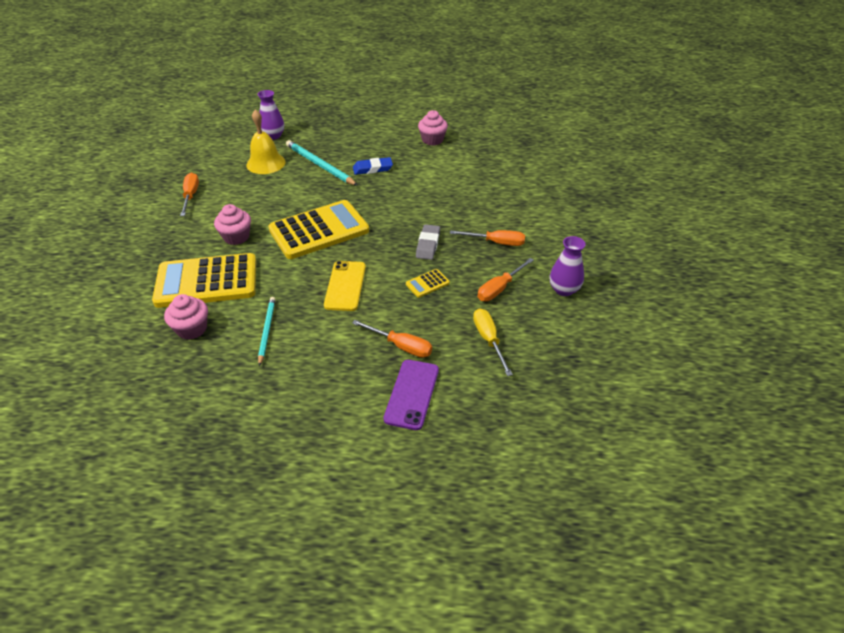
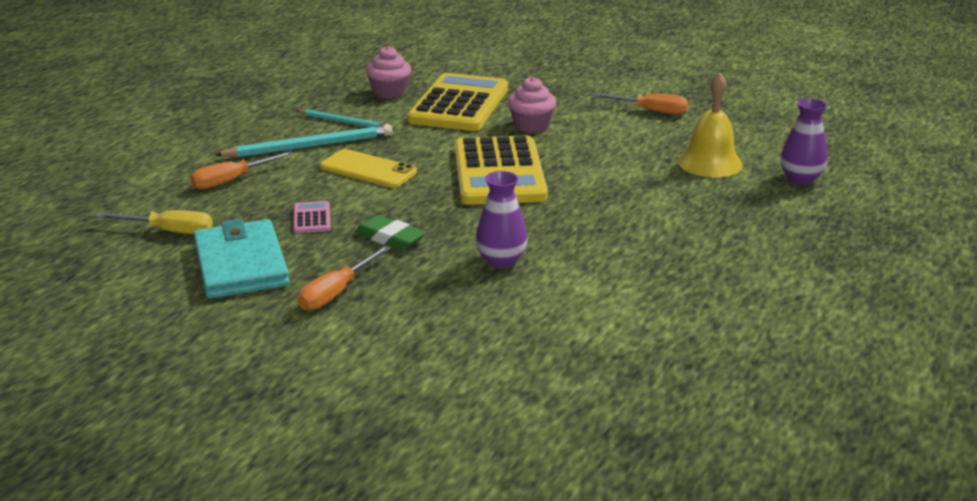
camera: 115 degrees right, 15 degrees down
turquoise pencil [286,140,358,186] -> turquoise pencil moved to [215,125,393,157]
blue eraser [353,157,393,175] -> none
purple phone [383,360,439,430] -> none
yellow calculator [406,269,450,298] -> pink calculator [293,201,331,233]
grey eraser [416,224,440,260] -> green eraser [355,215,426,250]
pink cupcake [418,110,448,146] -> none
orange screwdriver [477,258,534,301] -> turquoise wallet [194,219,289,299]
purple vase [550,236,586,296] -> purple vase moved to [475,171,528,268]

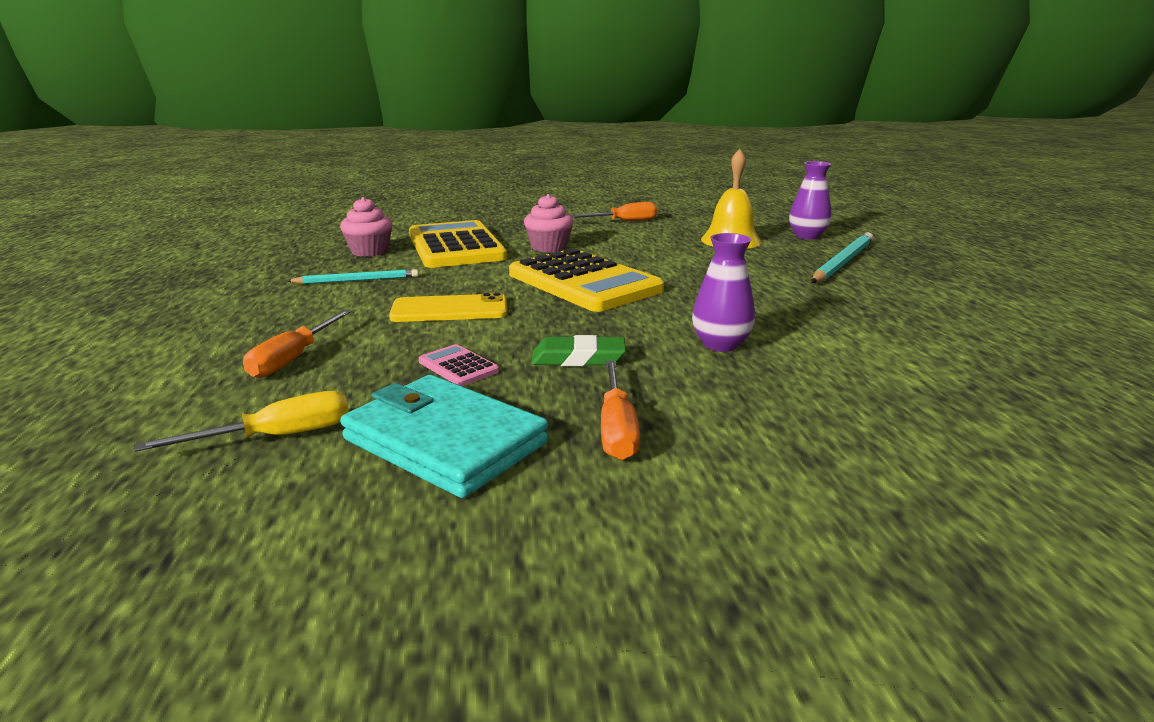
camera: 35 degrees left, 5 degrees down
turquoise pencil [215,125,393,157] -> turquoise pencil moved to [811,232,873,283]

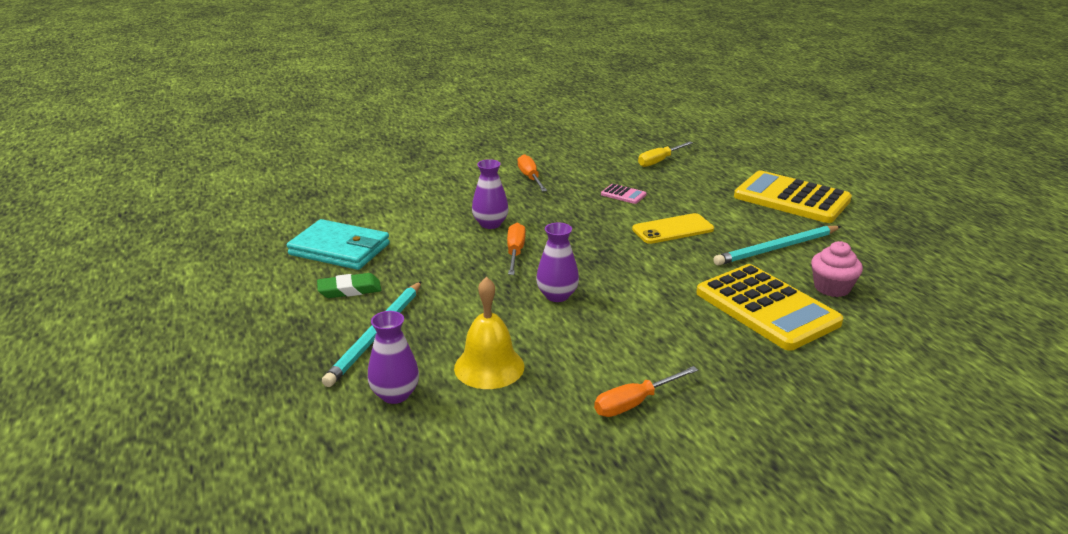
camera: 165 degrees right, 5 degrees up
orange screwdriver [243,310,352,378] -> orange screwdriver moved to [507,223,525,275]
turquoise pencil [288,269,418,284] -> turquoise pencil [713,226,841,266], size x1.60
turquoise wallet [340,375,548,498] -> turquoise wallet moved to [287,219,390,270]
yellow calculator [509,248,664,312] -> yellow calculator moved to [734,170,852,223]
pink cupcake [524,194,573,252] -> none
green eraser [531,335,626,366] -> green eraser moved to [317,273,381,298]
none -> purple vase [536,223,579,302]

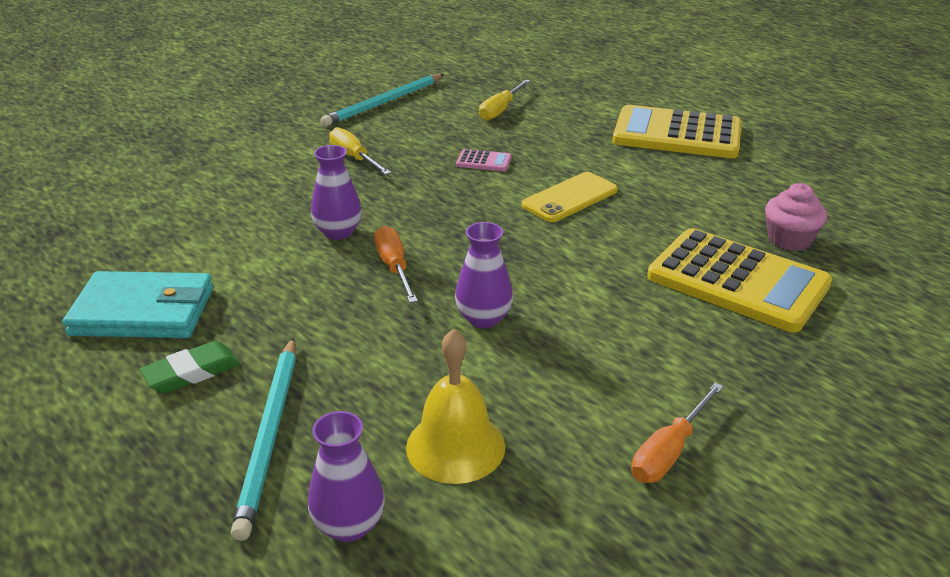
camera: 20 degrees left, 5 degrees up
orange screwdriver [518,154,547,192] -> yellow screwdriver [329,127,391,175]
turquoise pencil [713,226,841,266] -> turquoise pencil moved to [321,74,444,127]

